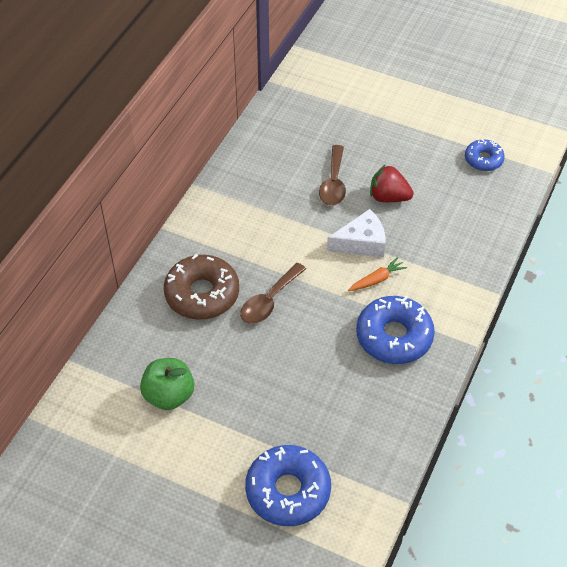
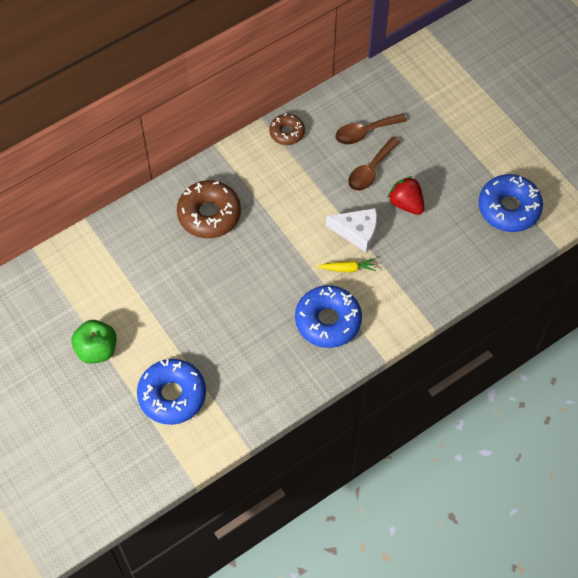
camera: 30 degrees right, 10 degrees up
green apple [140,358,194,410] -> green apple moved to [71,320,117,364]
brown spoon [240,263,306,324] -> brown spoon moved to [335,113,407,144]
orange carrot [348,257,407,291] -> yellow carrot [317,258,376,272]
blue donut [465,139,505,171] -> blue donut [479,174,543,232], size x1.73
none -> brown donut [269,113,305,145]

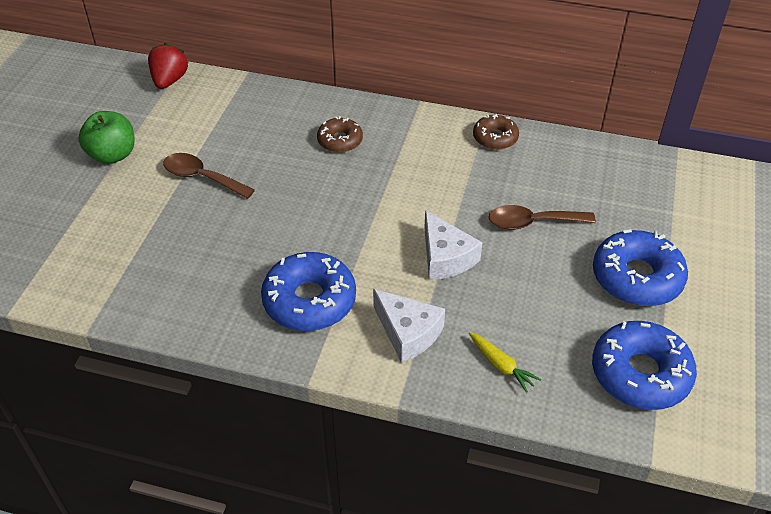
camera: 50 degrees right, 15 degrees down
blue donut [137,359,206,425] -> blue donut moved to [593,229,688,306]
brown donut [177,180,241,238] -> brown donut [317,116,363,153], size x0.58
yellow carrot [317,258,376,272] -> yellow carrot moved to [469,332,541,393]
brown spoon [335,113,407,144] -> brown spoon moved to [163,153,255,199]
red strawberry [388,176,424,215] -> red strawberry moved to [148,43,188,89]
none -> white cheese [373,289,445,363]

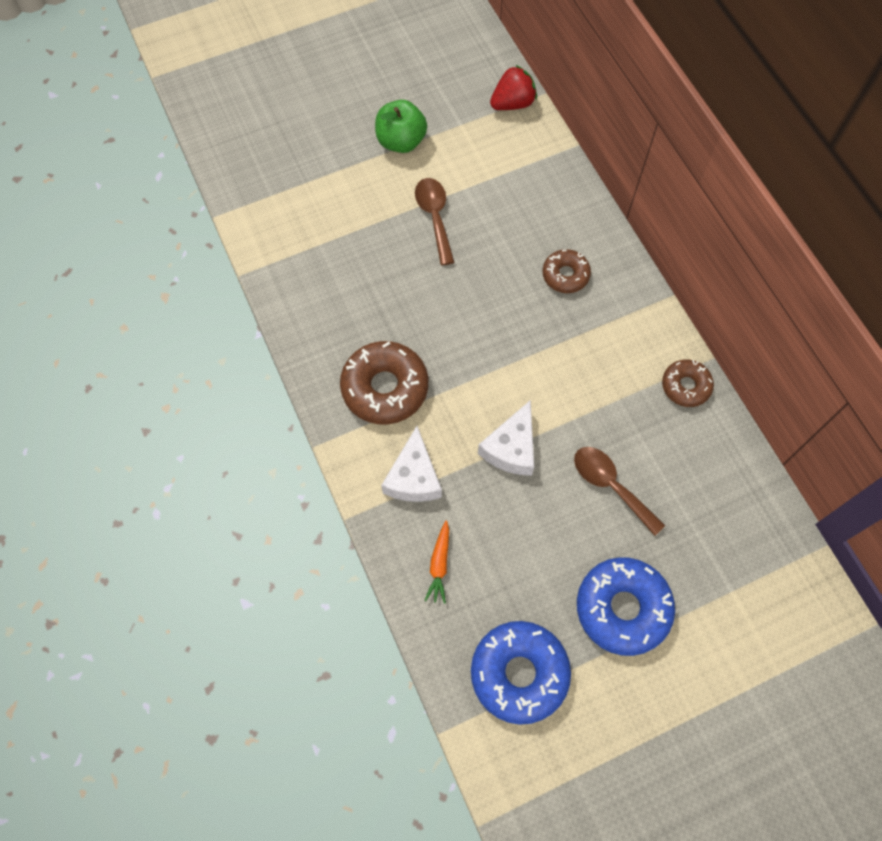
camera: 50 degrees right, 20 degrees up
blue donut [261,252,356,331] -> brown donut [340,341,428,424]
yellow carrot [469,332,541,393] -> orange carrot [424,520,449,604]

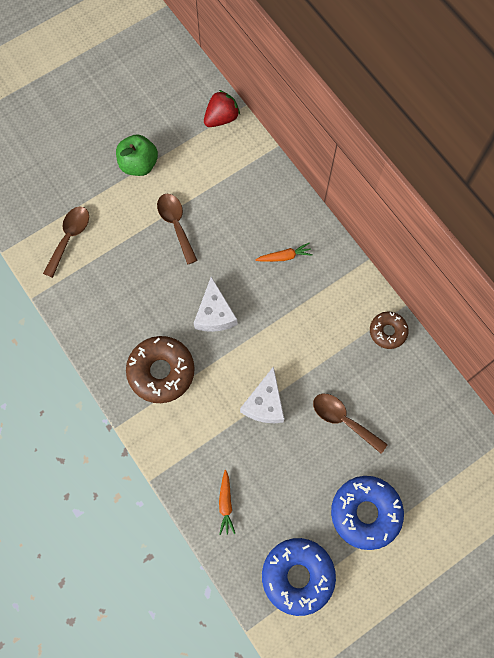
camera: 10 degrees left, 5 degrees up
white cheese [381,426,442,502] -> white cheese moved to [194,277,238,332]
brown donut [543,249,591,293] -> orange carrot [255,243,313,262]
none -> brown spoon [43,207,89,278]

